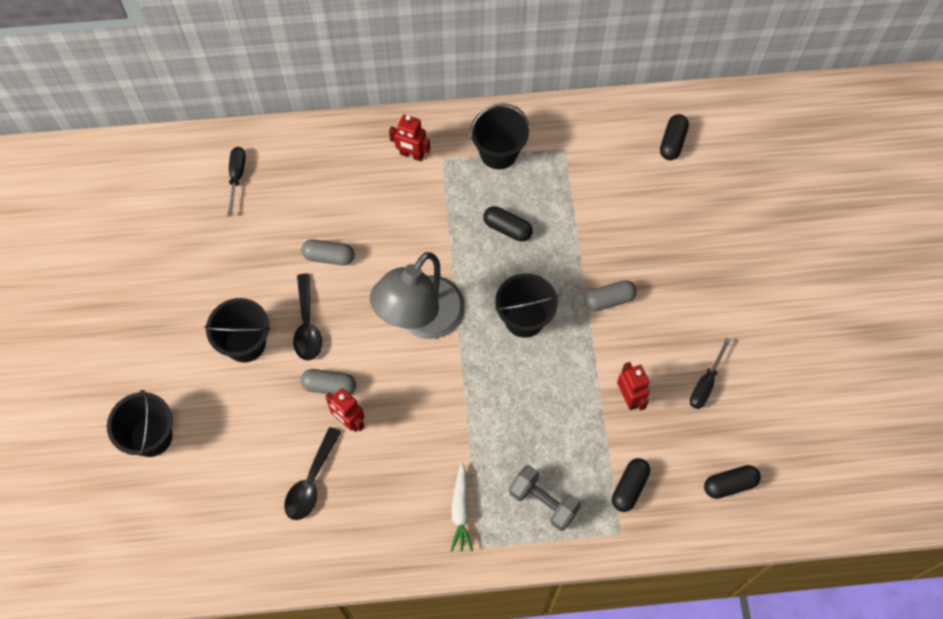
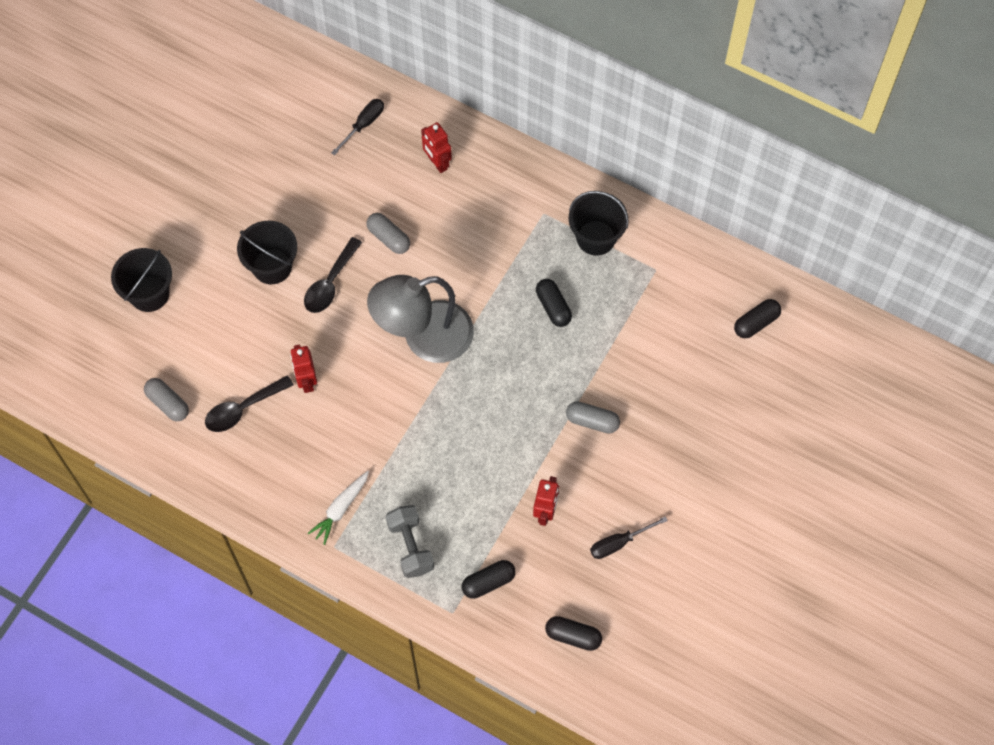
camera: 35 degrees right, 0 degrees up
grey capsule [300,369,356,395] -> grey capsule moved to [144,378,189,421]
red robot [389,114,430,161] -> red robot moved to [421,122,452,173]
black bucket [495,273,558,338] -> none

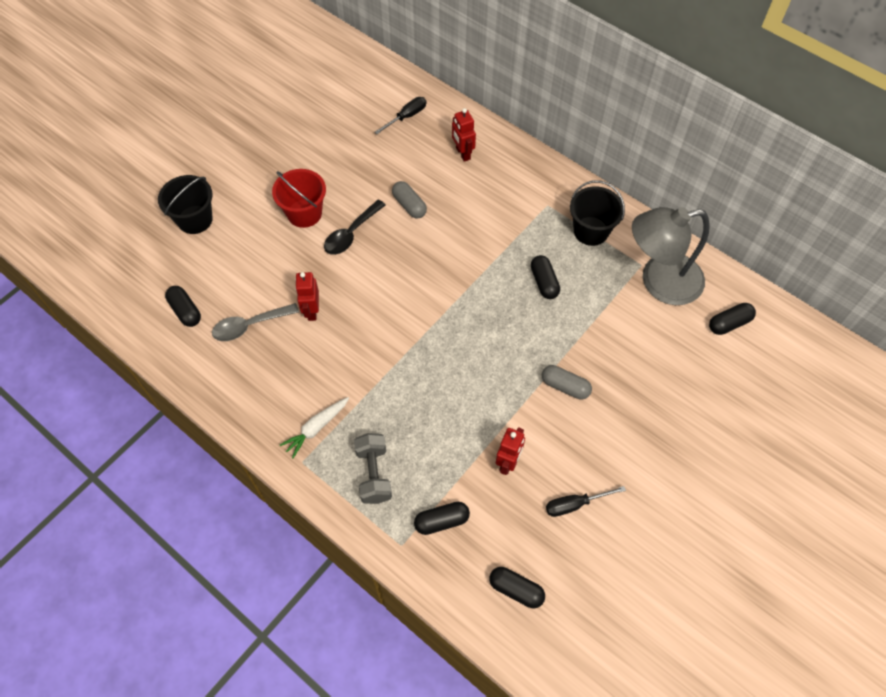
camera: 10 degrees right, 5 degrees down
grey capsule [144,378,189,421] -> black capsule [165,286,201,327]
black spoon [205,375,294,432] -> grey spoon [212,303,299,341]
black bucket [237,221,297,284] -> red bucket [272,169,326,228]
grey lamp [367,275,474,363] -> grey lamp moved to [632,207,710,305]

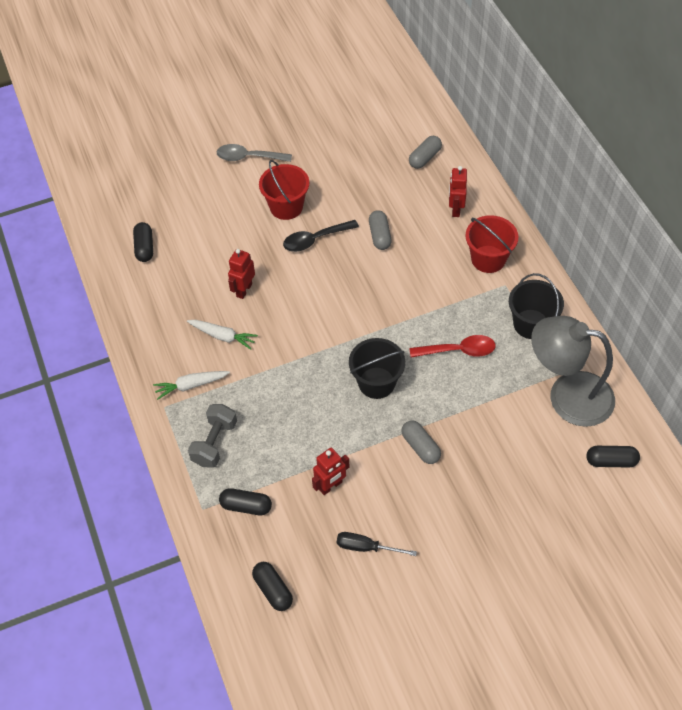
camera: 30 degrees right, 5 degrees down
black bucket [158,175,213,234] -> black bucket moved to [349,338,405,399]
grey spoon [212,303,299,341] -> grey spoon moved to [217,144,292,162]
black screwdriver [375,97,427,134] -> grey capsule [409,136,442,169]
black capsule [531,255,560,299] -> red spoon [409,335,496,358]
none -> white carrot [187,320,258,350]
none -> red bucket [465,215,518,273]

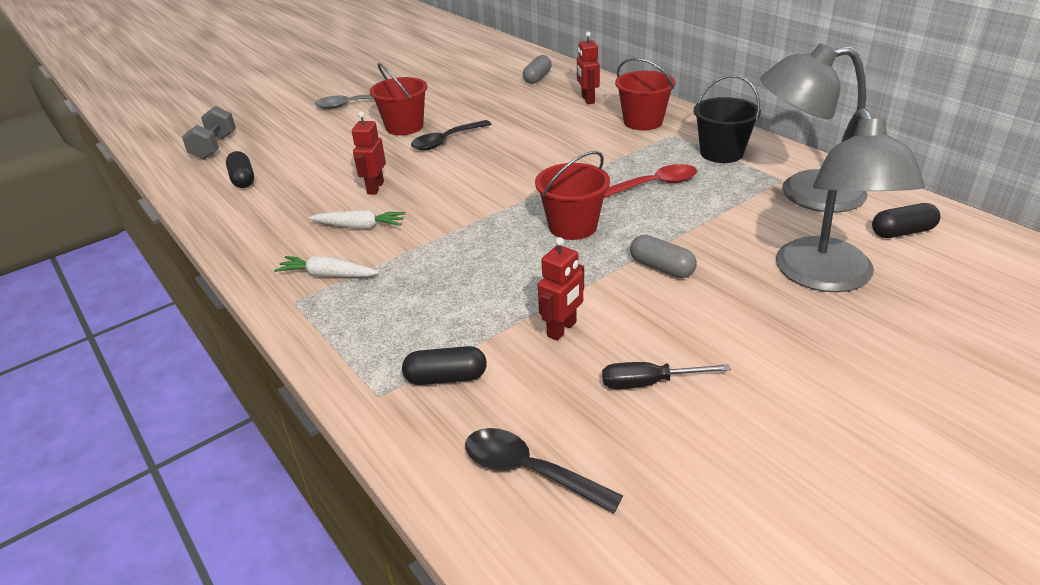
camera: 15 degrees left, 20 degrees down
white carrot [153,371,230,400] -> white carrot turned 45 degrees clockwise [274,256,379,277]
grey dumbbell [188,404,237,468] -> grey dumbbell moved to [182,106,236,160]
black capsule [252,562,293,611] -> black spoon [465,428,623,513]
black bucket [349,338,405,399] -> red bucket [535,151,610,240]
grey capsule [369,210,392,250] -> none
none -> grey lamp [776,108,925,292]

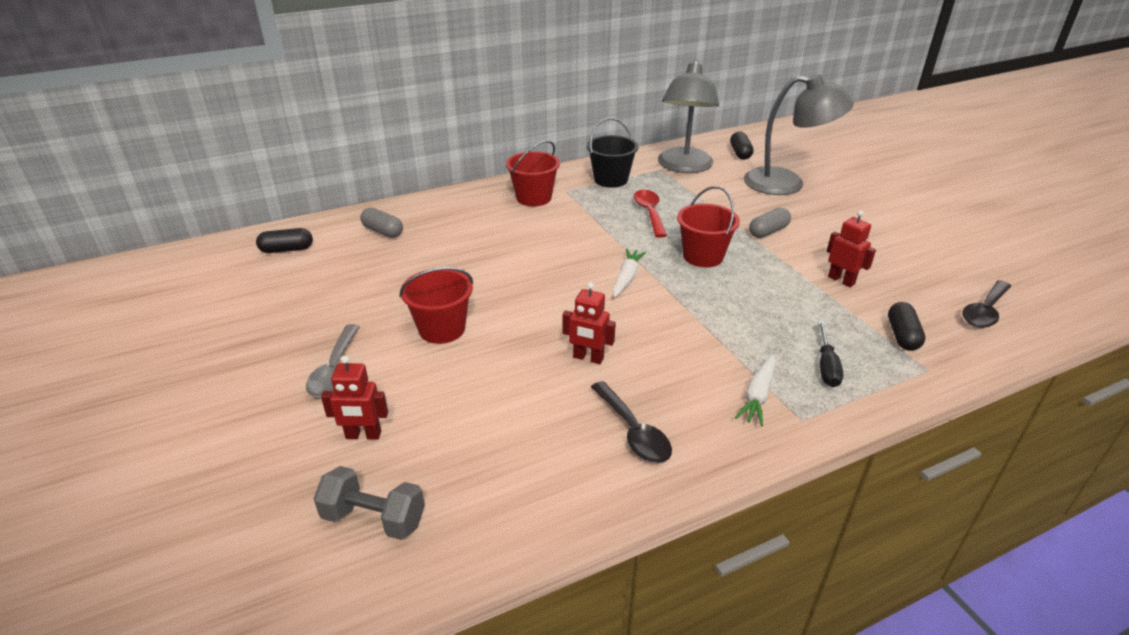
camera: 80 degrees left, 0 degrees up
black capsule [226,151,254,188] -> black capsule moved to [256,228,313,253]
white carrot [308,210,405,229] -> white carrot moved to [613,249,647,298]
black spoon [411,120,492,151] -> black spoon moved to [591,381,672,463]
red robot [577,32,600,104] -> red robot moved to [321,356,388,440]
black screwdriver [602,362,731,389] -> black screwdriver moved to [818,321,843,387]

